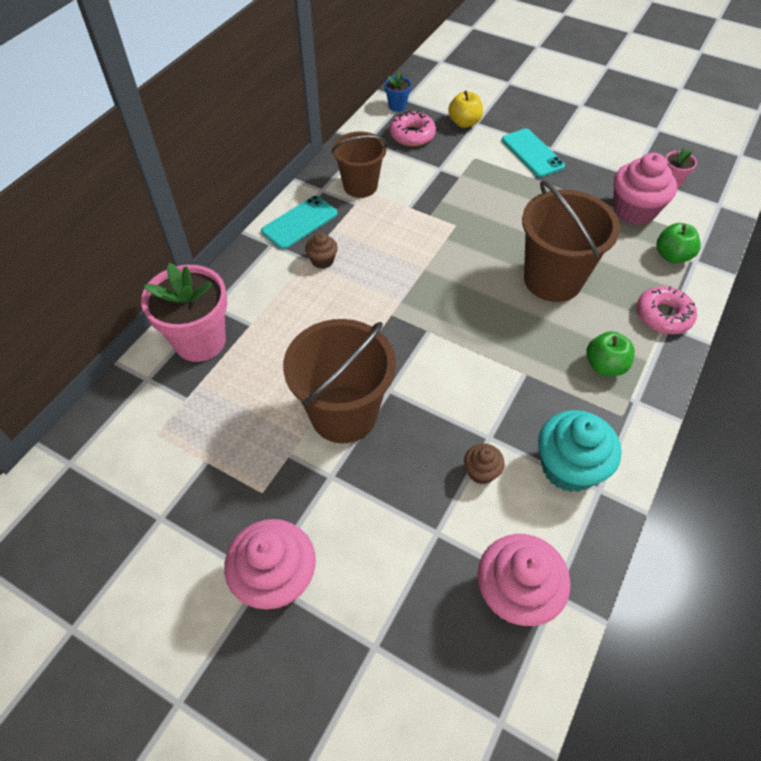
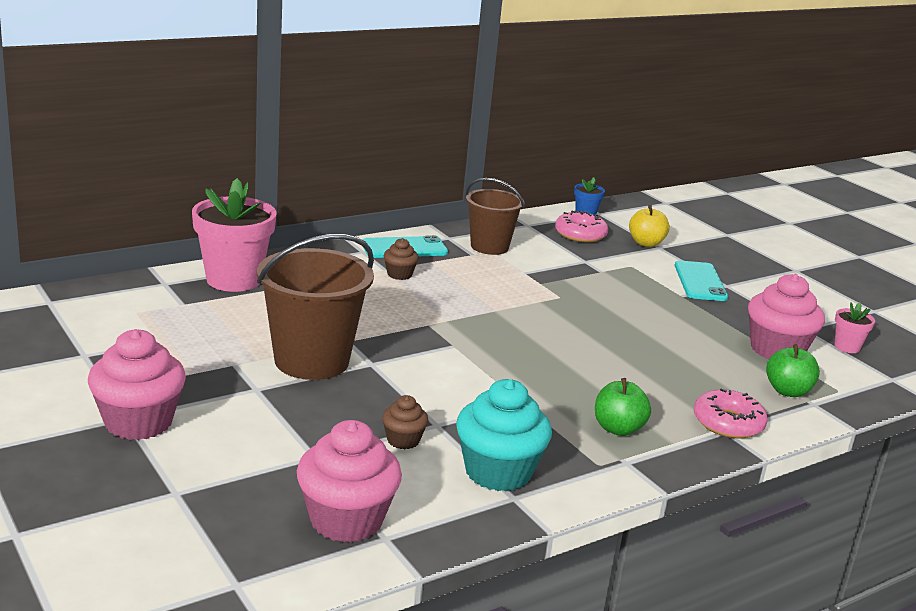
camera: 25 degrees right, 30 degrees down
brown bucket [522,180,620,302] -> none

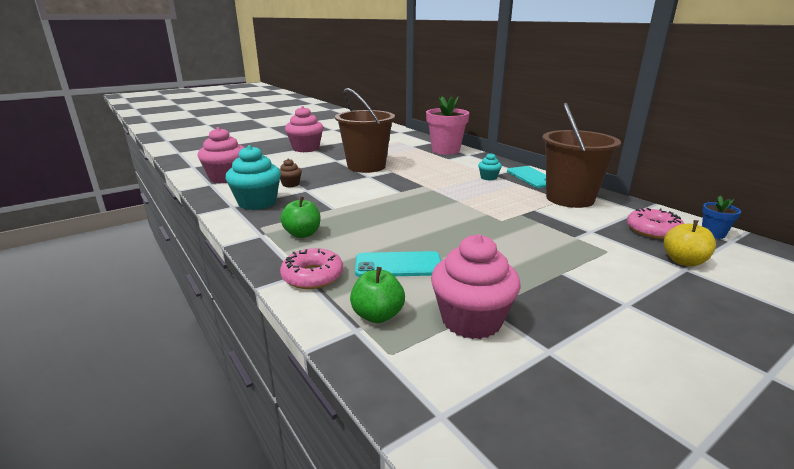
camera: 90 degrees right, 0 degrees up
brown cupcake [383,238,419,280] -> turquoise cupcake [478,153,502,181]
brown bucket [466,178,525,255] -> brown bucket [542,103,621,208], size x1.53
turquoise phone [675,260,728,301] -> turquoise phone moved to [355,251,441,277]
pink flower pot [834,302,875,353] -> none

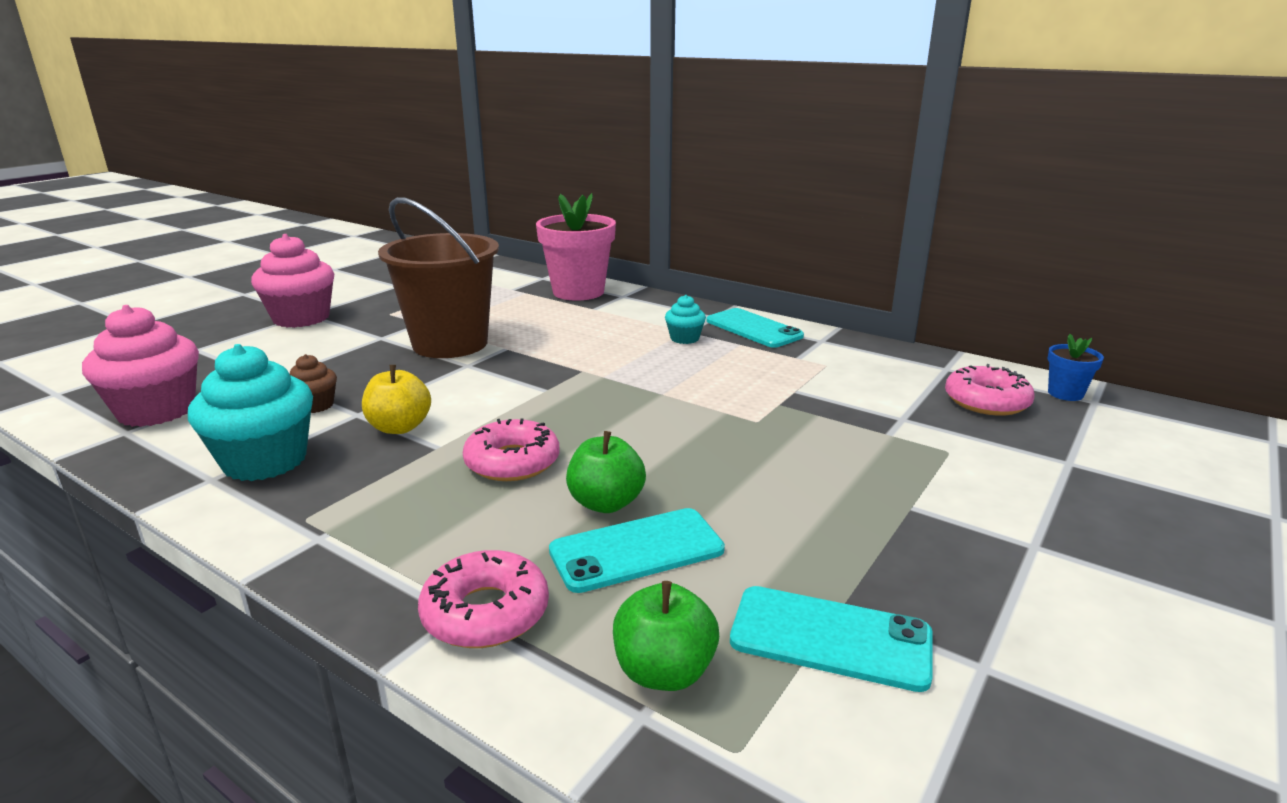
camera: 20 degrees left, 0 degrees up
green apple [280,196,320,238] -> green apple moved to [566,431,646,513]
pink cupcake [431,234,521,339] -> turquoise phone [730,586,933,692]
brown bucket [542,103,621,208] -> none
yellow apple [664,220,716,266] -> yellow apple moved to [362,365,431,434]
none -> pink donut [463,419,560,481]

